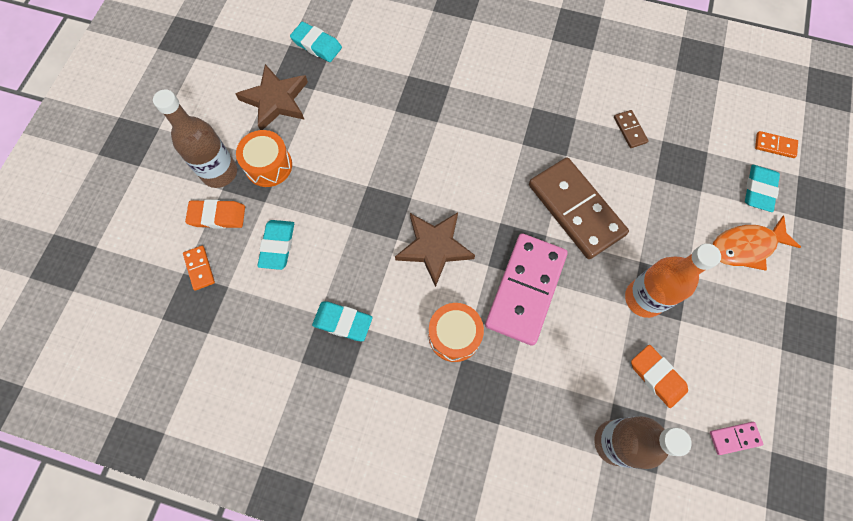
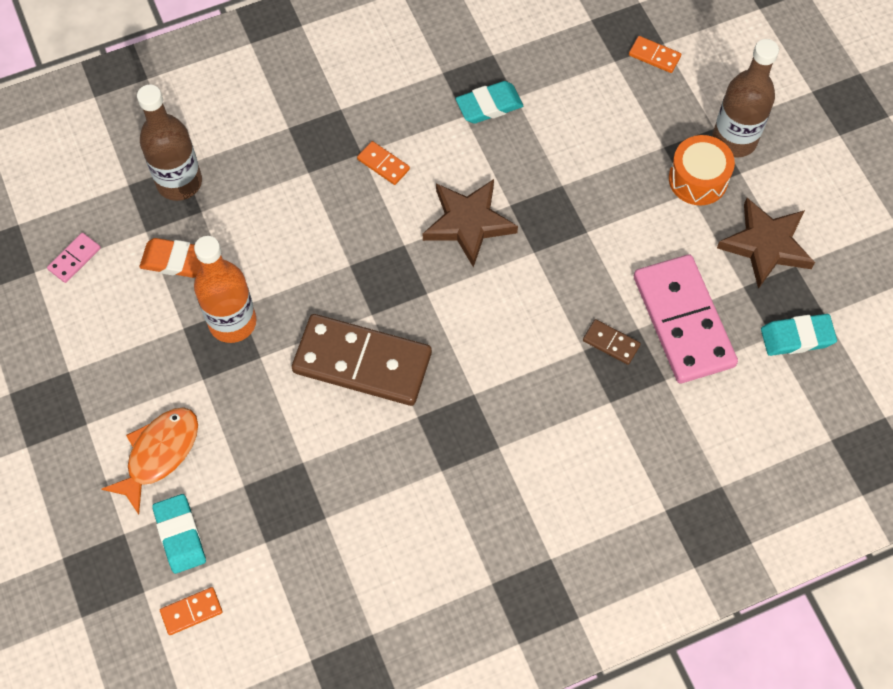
camera: 140 degrees right, 5 degrees down
orange eraser [185,199,245,229] -> none
turquoise eraser [257,220,294,270] -> none
orange drum [429,303,484,362] -> orange domino [357,141,410,185]
pink domino [485,233,568,346] -> pink domino moved to [634,255,738,384]
brown domino [614,110,648,148] -> brown domino moved to [583,319,641,365]

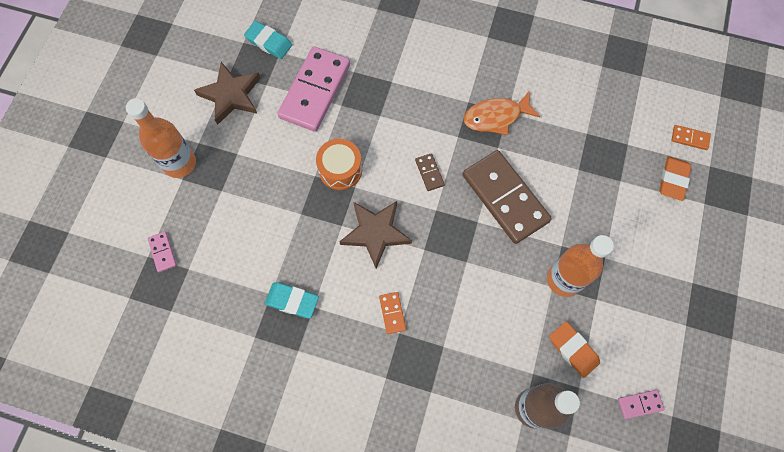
camera: 140 degrees left, 5 degrees up
orange fish [102,407,198,514] -> orange fish moved to [464,92,540,135]
turquoise eraser [152,494,206,574] -> orange eraser [659,156,691,201]
brown domino [583,319,641,365] -> brown domino moved to [415,153,445,191]
orange domino [629,36,681,73] -> pink domino [147,231,177,272]
orange drum [669,135,735,205] -> orange drum moved to [316,139,362,190]
brown bottle [712,39,779,158] -> orange bottle [126,98,196,178]

